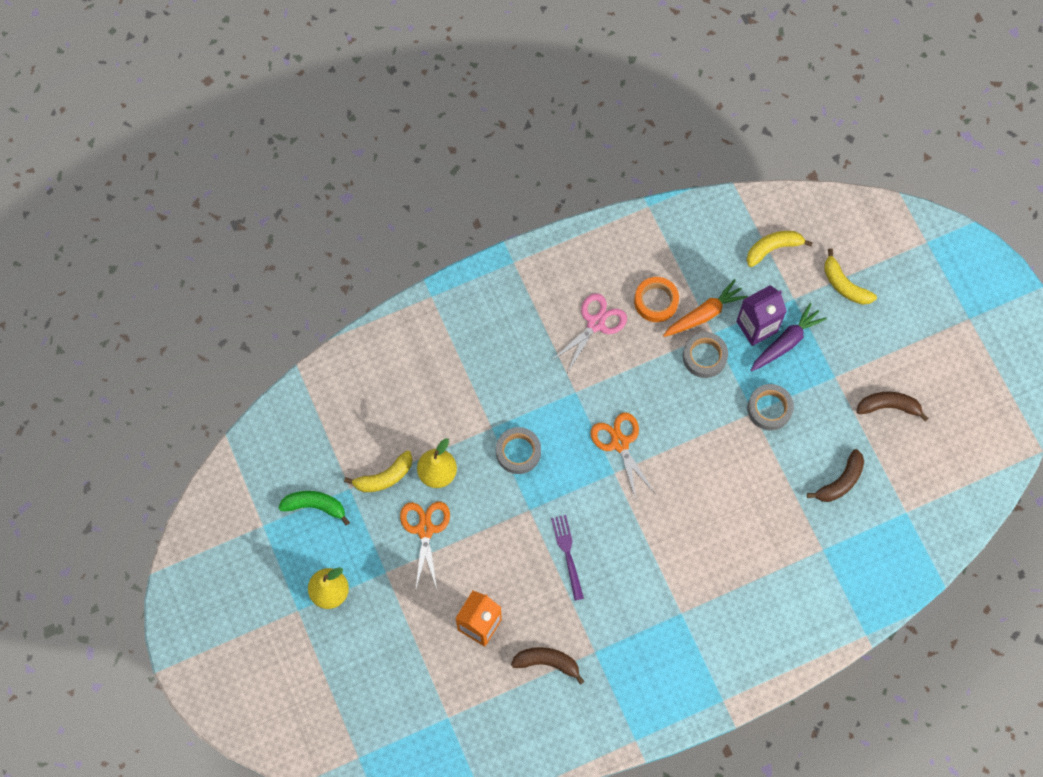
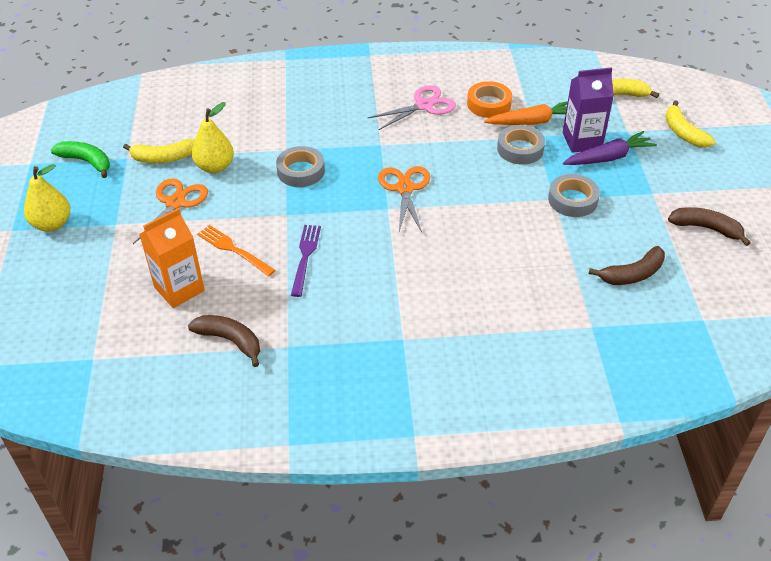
camera: 20 degrees right, 25 degrees down
none -> orange fork [197,225,275,276]

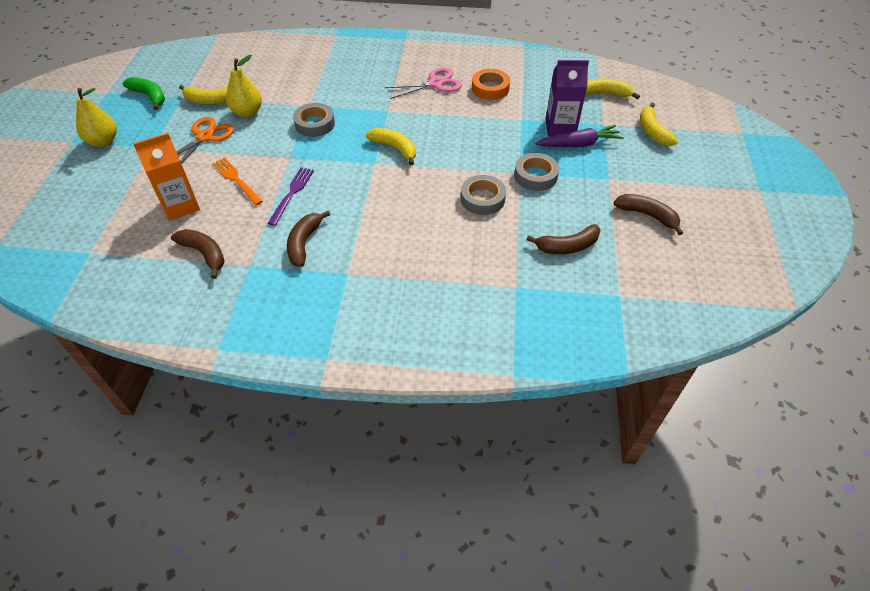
camera: 10 degrees right, 5 degrees up
orange scissors [378,166,430,232] -> yellow banana [366,128,416,165]
orange carrot [484,101,568,125] -> none
grey tape [497,125,545,164] -> grey tape moved to [461,175,506,215]
none -> brown banana [287,211,331,267]

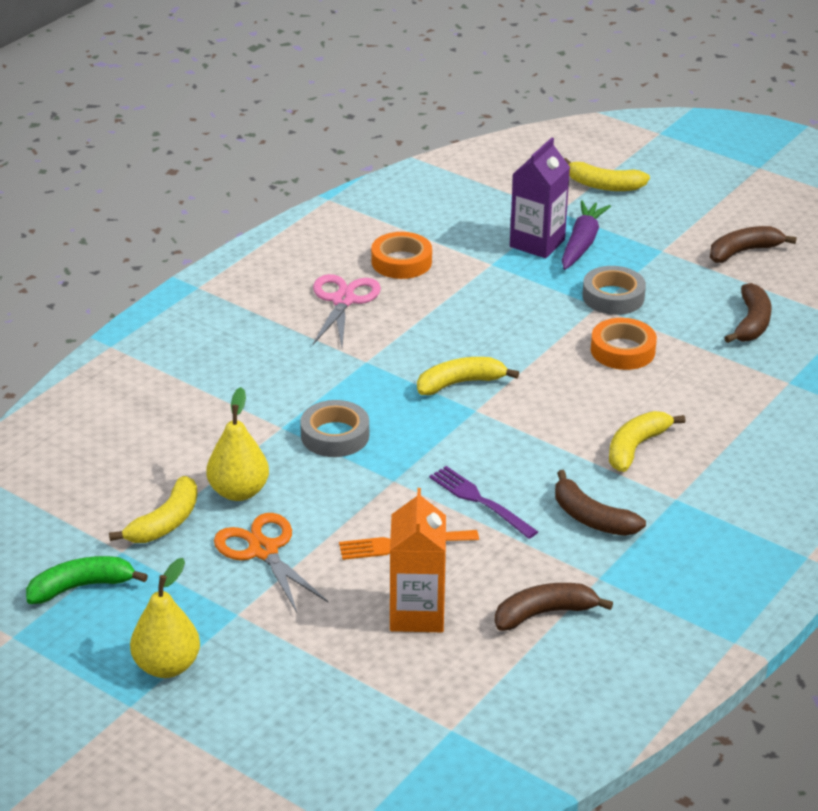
camera: 60 degrees left, 15 degrees down
grey tape [461,175,506,215] -> orange tape [591,318,657,370]
yellow banana [585,78,640,99] -> yellow banana moved to [609,411,685,472]

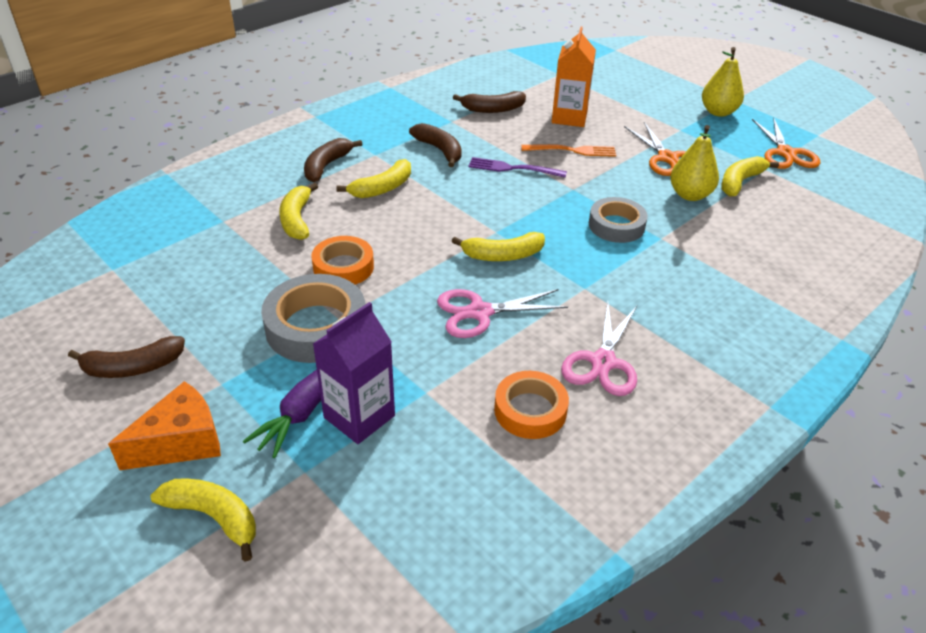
camera: 170 degrees left, 5 degrees up
green banana [26,556,148,604] -> orange scissors [752,117,820,169]
purple fork [429,466,538,539] -> purple fork turned 135 degrees clockwise [469,157,567,178]
grey tape [582,266,646,315] -> grey tape [261,274,365,363], size x1.53
brown banana [724,283,771,343] -> brown banana moved to [304,138,362,182]
none -> orange cheese [108,381,221,470]
none -> yellow banana [279,183,318,240]
none -> pink scissors [437,289,568,338]

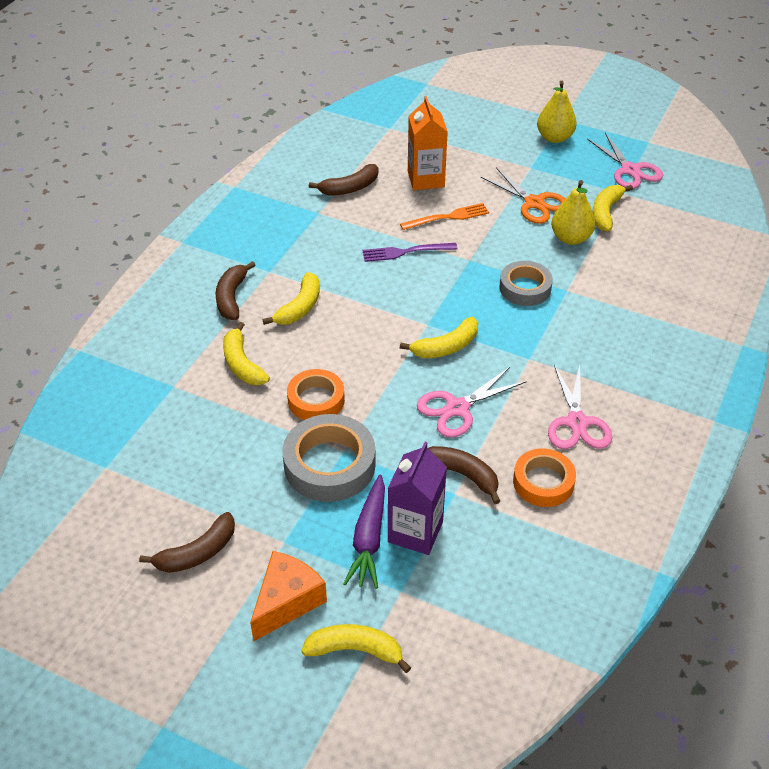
camera: 20 degrees left, 5 degrees up
brown banana [409,123,462,167] -> brown banana moved to [428,446,500,504]
orange scissors [752,117,820,169] -> pink scissors [587,133,663,189]

